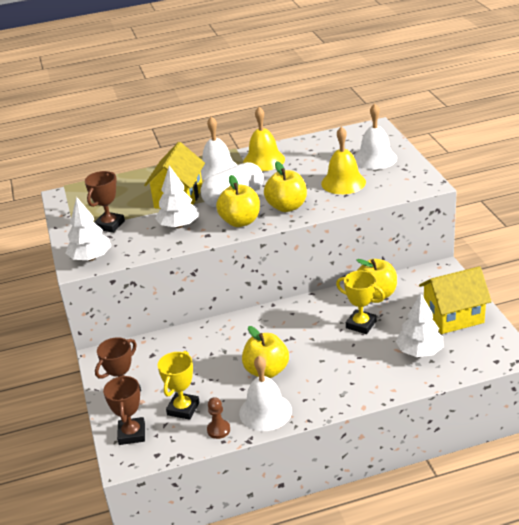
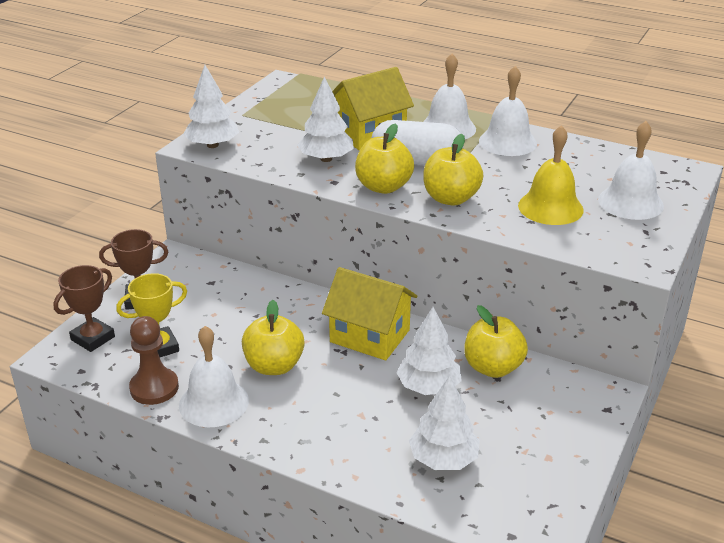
camera: 40 degrees right, 0 degrees up
brown trophy [85,171,125,233] -> none
brown pawn [207,397,230,439] -> brown pawn [129,316,179,405], size x1.62
yellow bell [243,107,285,171] -> white bell [479,66,537,156]
yellow trophy [336,271,385,334] -> white tree [396,307,462,395]
yellow house [419,266,492,334] -> yellow house moved to [322,267,417,360]

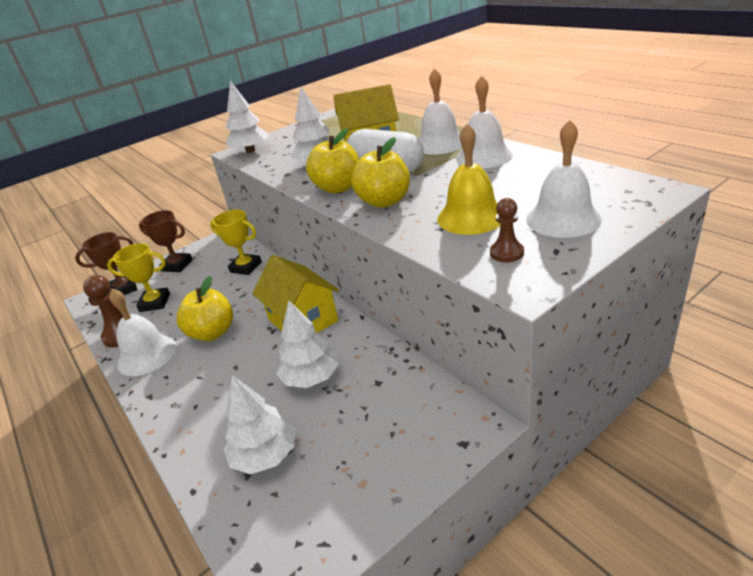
camera: 30 degrees right, 0 degrees up
yellow apple [464,305,528,378] -> none
none -> yellow trophy [210,210,262,275]
none -> brown pawn [490,198,524,262]

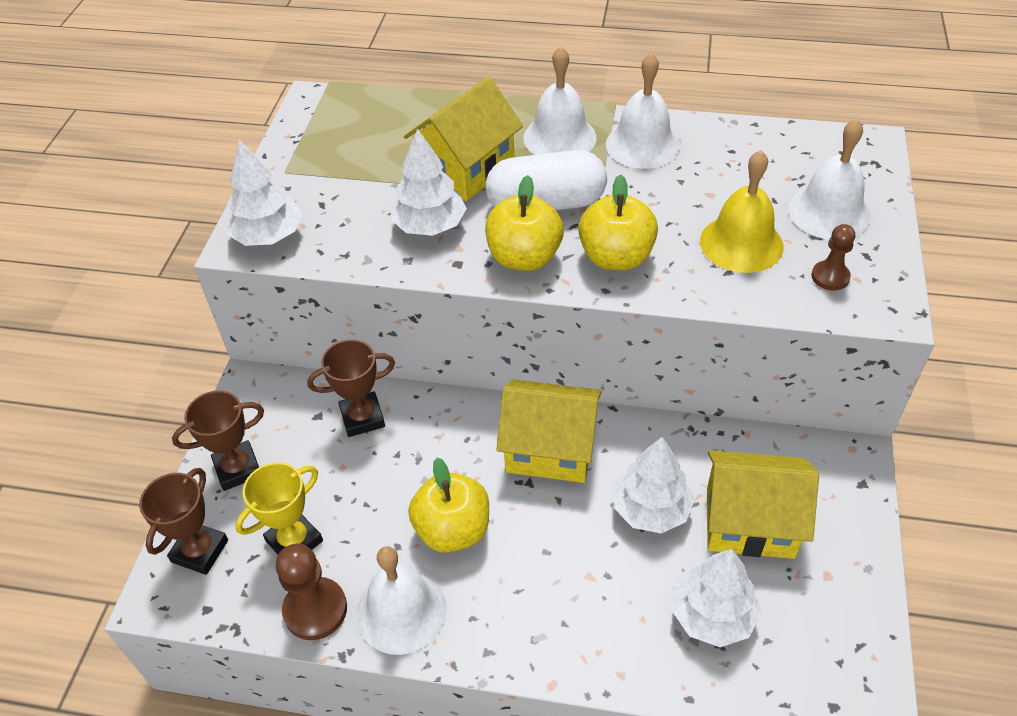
camera: 45 degrees left, 15 degrees up
yellow trophy [210,210,262,275] -> brown trophy [307,339,395,437]
none -> yellow house [707,450,819,559]

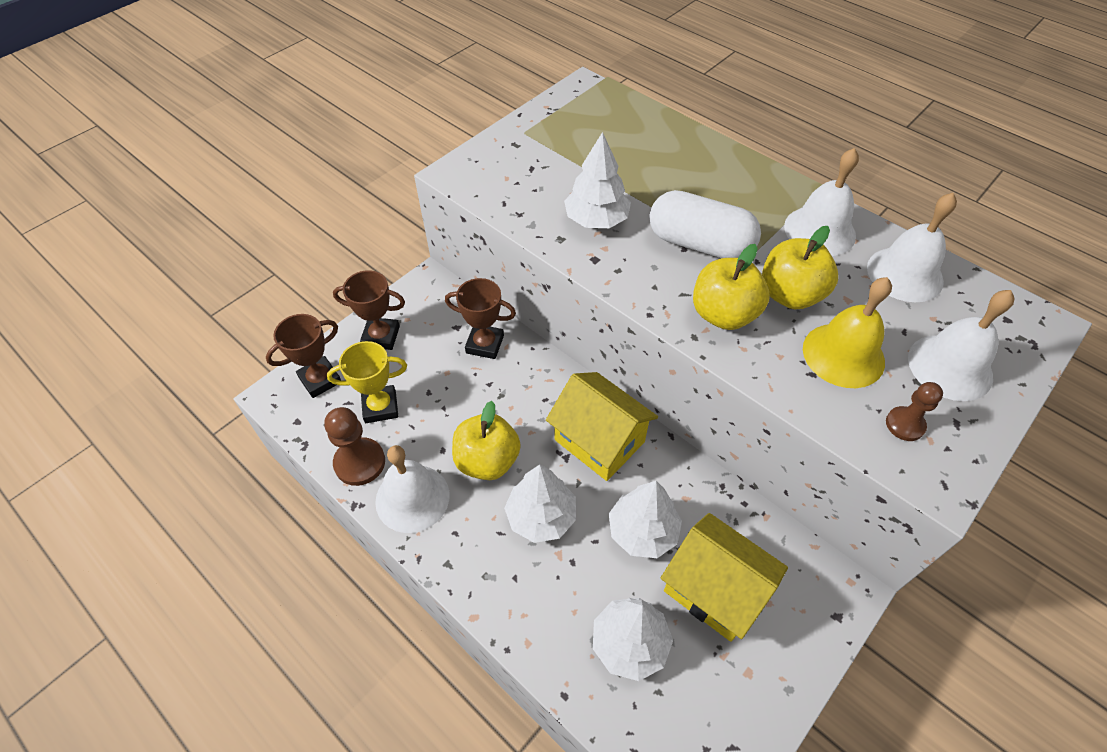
camera: 30 degrees right, 5 degrees up
white tree [226,140,303,246] -> white tree moved to [504,464,576,543]
yellow house [404,77,523,201] -> none
yellow apple [485,175,564,271] -> yellow apple moved to [762,226,838,309]
white bell [523,46,597,155] -> white bell moved to [867,193,957,302]

